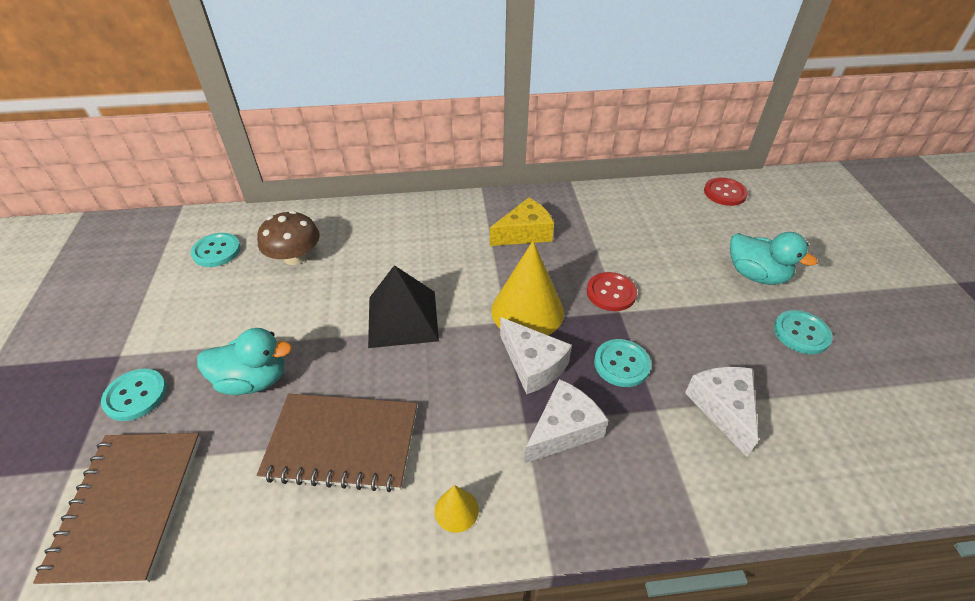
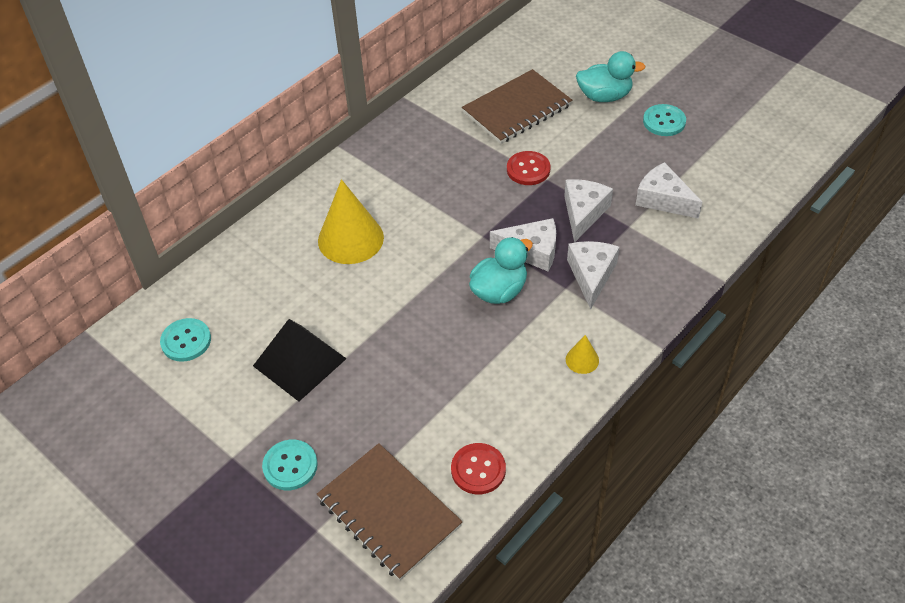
camera: 40 degrees left, 5 degrees up
turquoise duck [197,328,292,395] -> turquoise duck moved to [469,237,533,304]
brown mushroom [257,211,320,265] -> none
brown notebook [257,394,417,492] -> brown notebook moved to [462,69,572,144]
black pyramid [368,265,439,348] -> black pyramid moved to [253,319,347,401]
yellow cheese [490,198,554,246] -> none
yellow cone [491,241,564,335] -> yellow cone moved to [318,179,384,264]
turquoise button [594,339,651,387] -> white cheese [564,179,613,243]
red button [704,178,748,206] -> red button moved to [451,443,506,494]

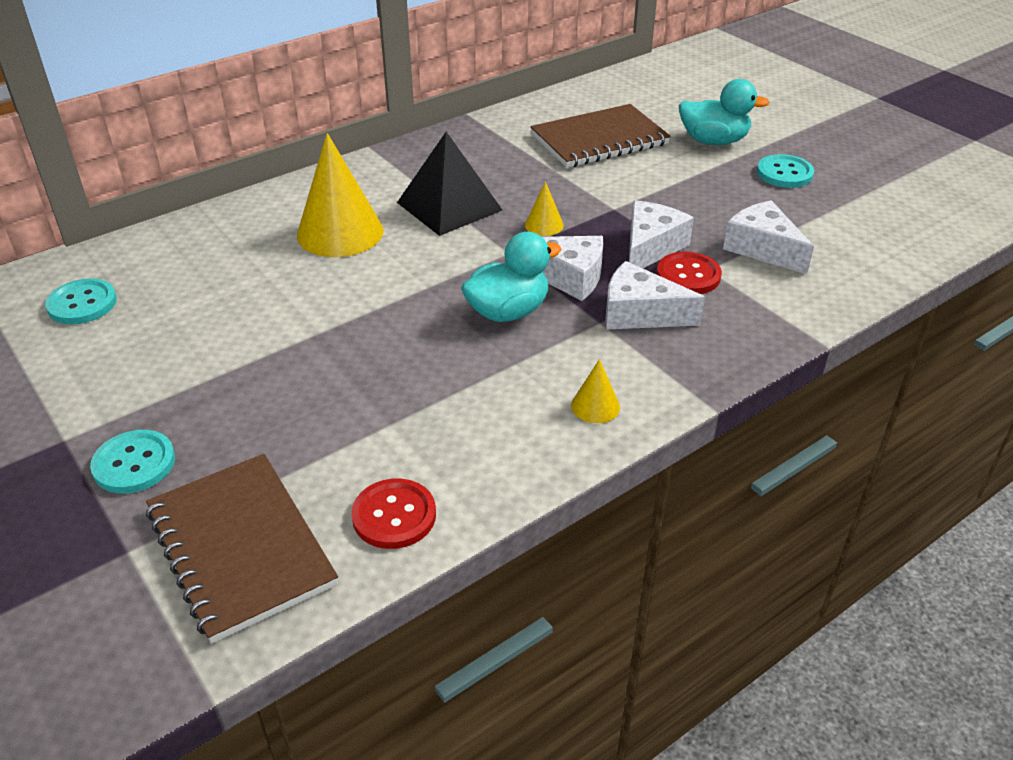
camera: 10 degrees right, 10 degrees down
black pyramid [253,319,347,401] -> black pyramid moved to [397,132,503,236]
red button [507,151,550,185] -> red button moved to [657,252,722,294]
white cheese [567,241,620,309] -> white cheese turned 90 degrees counterclockwise [605,261,705,330]
none -> yellow cone [525,182,564,236]

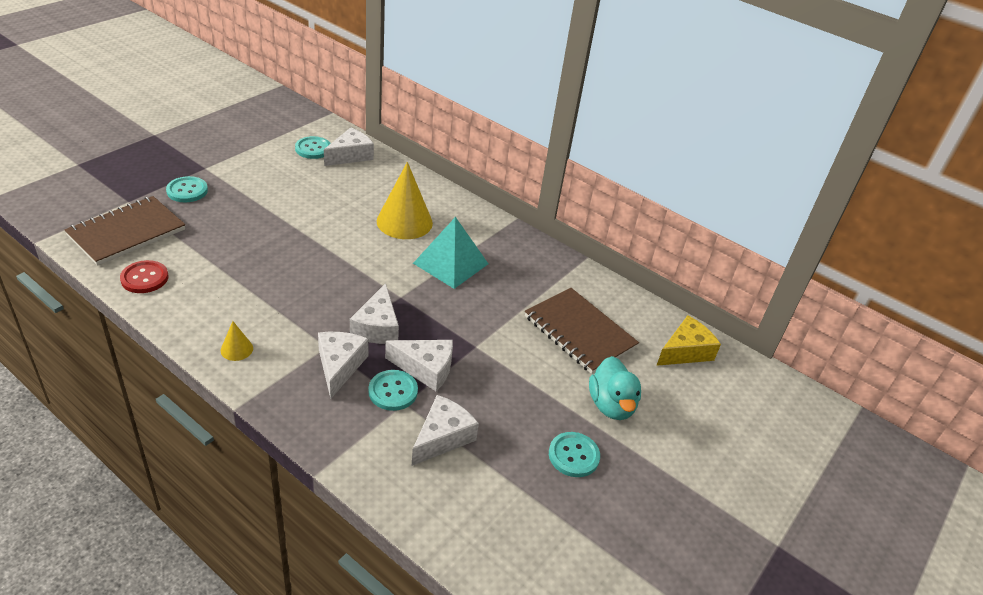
camera: 70 degrees right, 0 degrees up
black pyramid [397,132,503,236] -> turquoise pyramid [413,217,488,289]
turquoise duck [461,232,562,322] -> none
yellow cone [525,182,564,236] -> none
red button [657,252,722,294] -> turquoise button [368,370,418,411]
none -> white cheese [324,128,374,166]
none -> yellow cheese [656,315,721,366]

